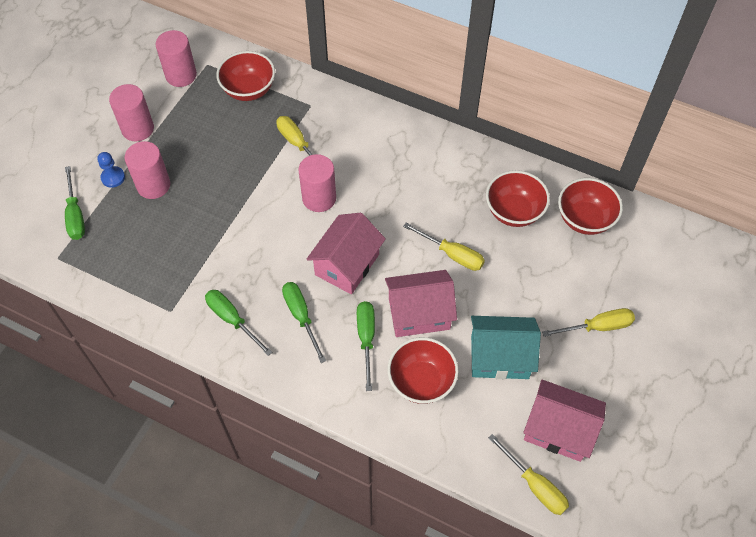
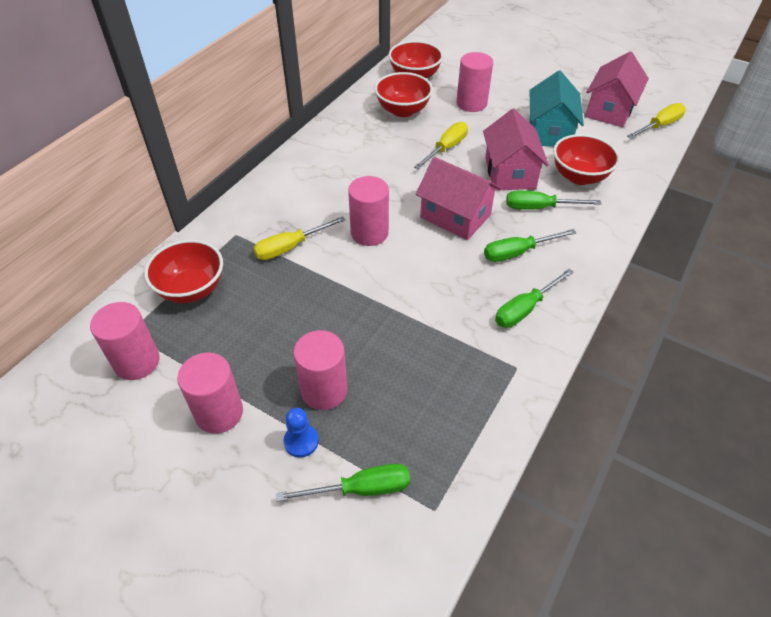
camera: 85 degrees left, 10 degrees down
yellow screwdriver [542,308,635,337] -> none
none -> pink cylinder [456,52,493,112]

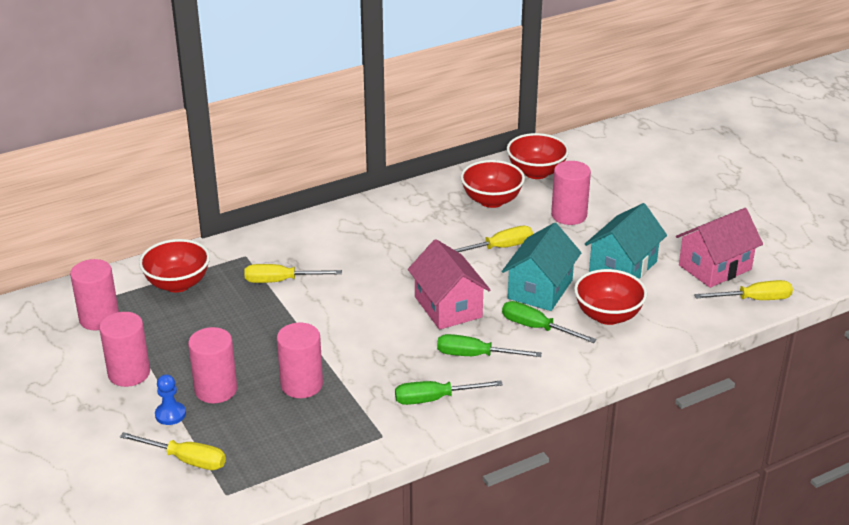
camera: 30 degrees right, 15 degrees down
green screwdriver [276,464,410,502] -> yellow screwdriver [120,432,226,470]
pink cylinder [348,176,389,246] -> pink cylinder moved to [277,323,323,398]
pink house [483,109,549,191] -> turquoise house [502,223,581,311]

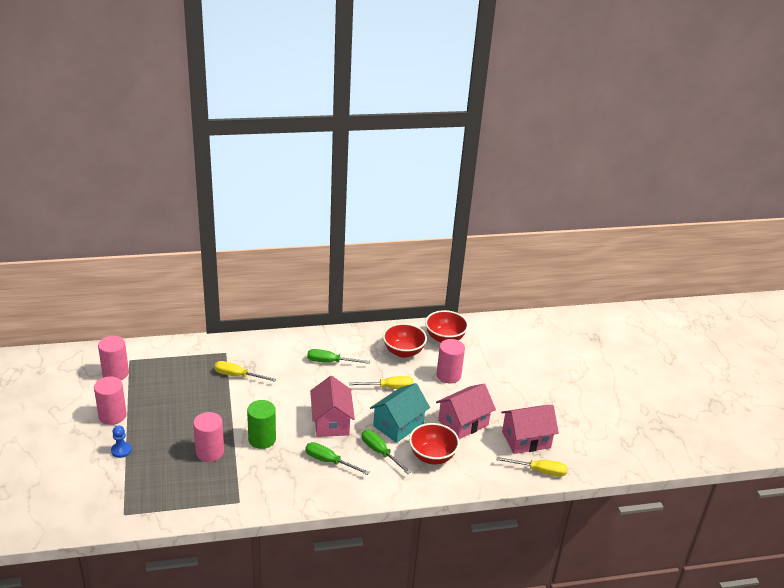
camera: 15 degrees right, 0 degrees up
yellow screwdriver [120,432,226,470] -> none
red bowl [139,239,210,293] -> none
pink cylinder [188,327,237,404] -> none
green screwdriver [395,381,503,405] -> green screwdriver moved to [307,349,370,364]
turquoise house [585,203,667,279] -> pink house [436,384,496,439]
none -> green cylinder [247,400,276,449]

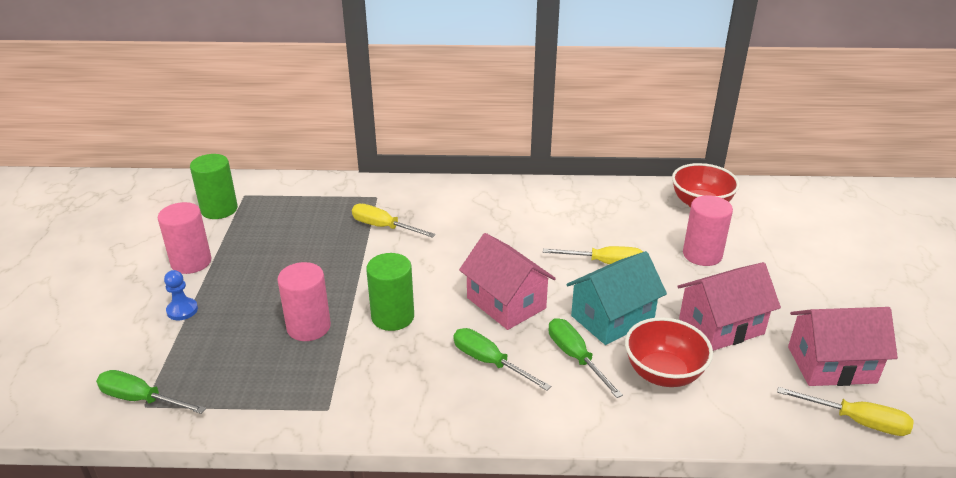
camera: 15 degrees right, 0 degrees up
pink cylinder [98,336,129,380] -> green cylinder [190,154,238,219]
green screwdriver [307,349,370,364] -> green screwdriver moved to [96,370,206,414]
pink house [310,376,355,437] -> pink house turned 45 degrees counterclockwise [459,233,556,330]
red bowl [383,323,427,358] -> none

